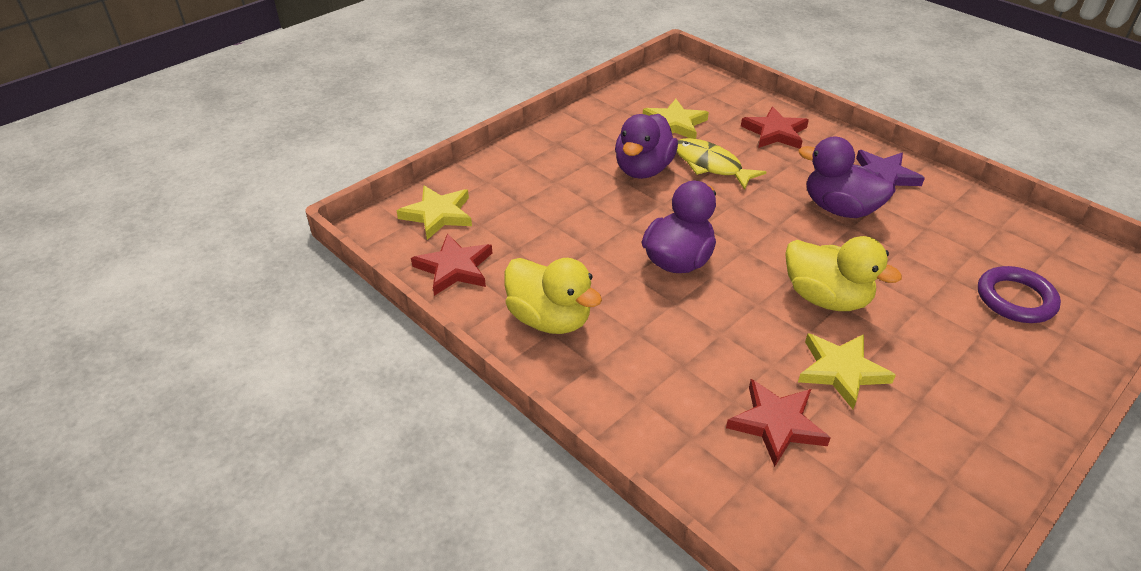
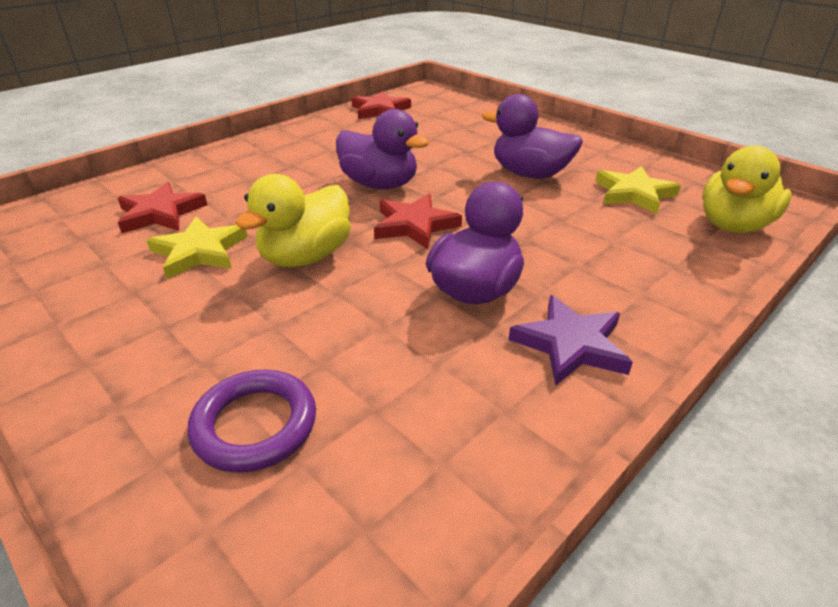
camera: 90 degrees right, 5 degrees down
yellow star [396,186,472,240] -> none
yellow duck [504,258,602,334] -> yellow duck moved to [702,146,792,233]
yellow fish [677,138,766,190] -> none
red star [741,106,809,149] -> red star moved to [374,194,462,249]

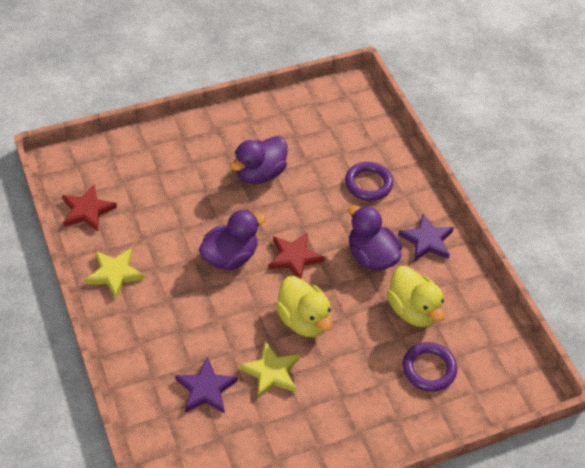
camera: 70 degrees left, 15 degrees up
red star [118,182,207,233] -> purple star [175,356,238,414]
yellow star [595,166,681,214] -> yellow star moved to [85,248,145,299]
yellow duck [702,146,792,233] -> yellow duck moved to [387,266,445,327]
none -> purple ring [345,162,393,201]

